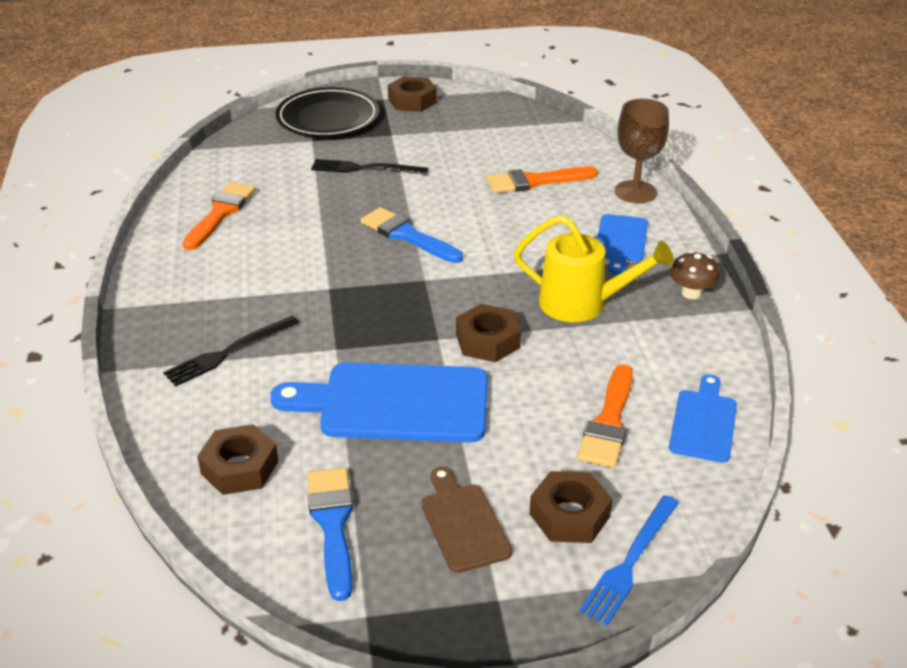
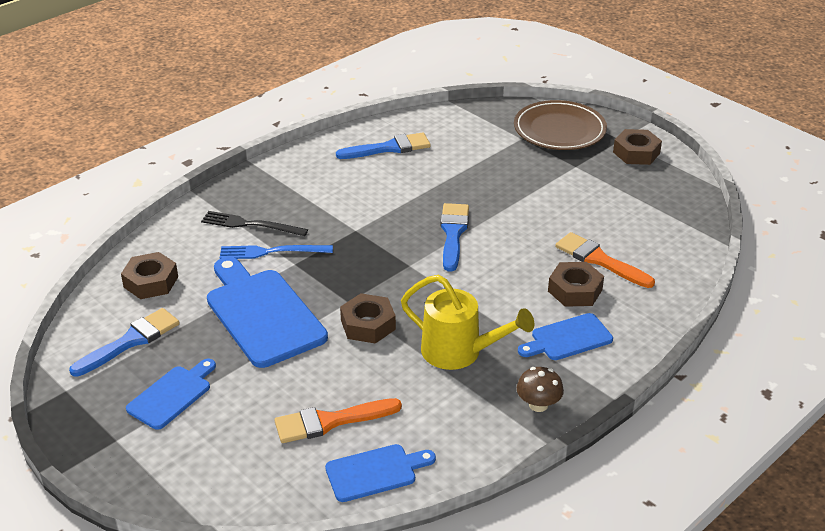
camera: 55 degrees right, 0 degrees up
orange brush [182,182,256,250] -> blue brush [336,132,431,159]
black plate [275,87,380,137] -> brown plate [514,100,607,150]
black fork [311,159,428,175] -> none
brown cutting board [421,467,512,573] -> blue cutting board [126,359,216,430]
yellow watering can [514,215,674,322] -> yellow watering can turned 45 degrees counterclockwise [401,275,534,370]
brown nut [529,471,612,543] -> brown nut moved to [548,262,604,307]
blue fork [579,495,679,625] -> blue fork moved to [220,245,333,259]
brown goblet [615,99,669,203] -> none

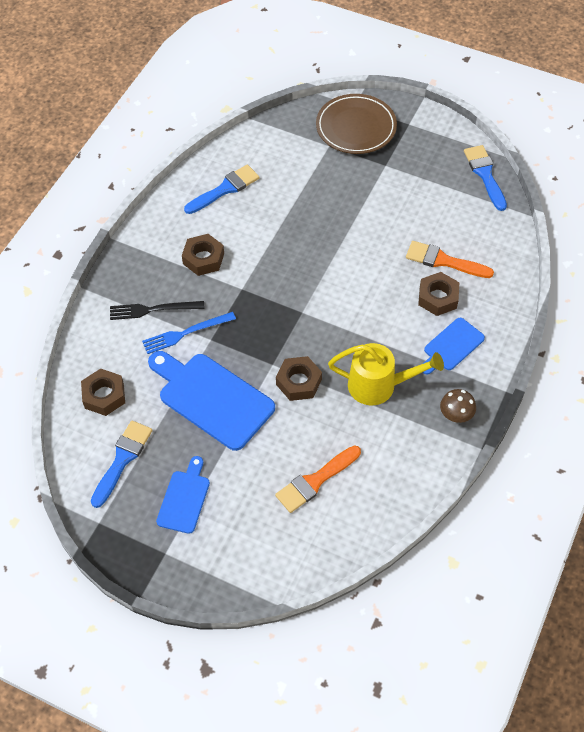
camera: 20 degrees left, 20 degrees up
blue cutting board [325,444,436,502] -> none
blue brush [440,203,469,272] -> blue brush moved to [464,145,507,211]
brown nut [613,129,662,165] -> brown nut moved to [182,234,224,276]

